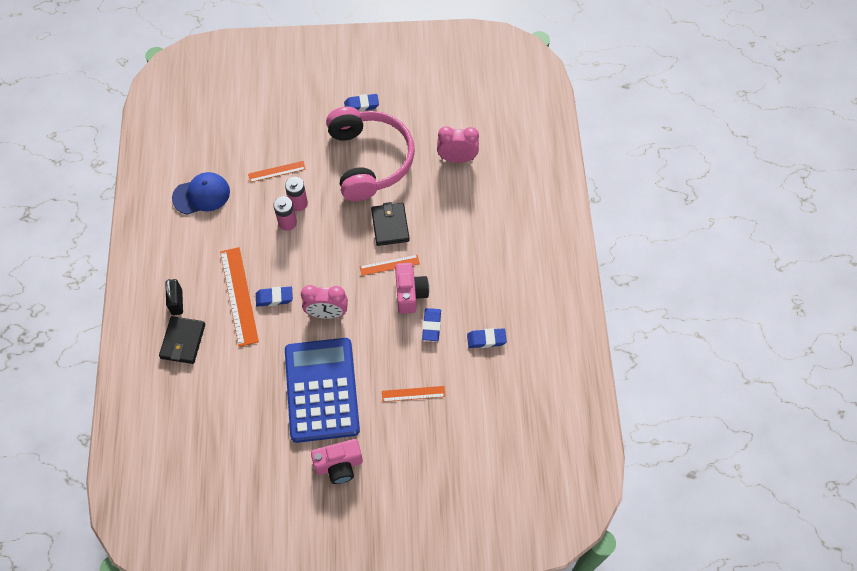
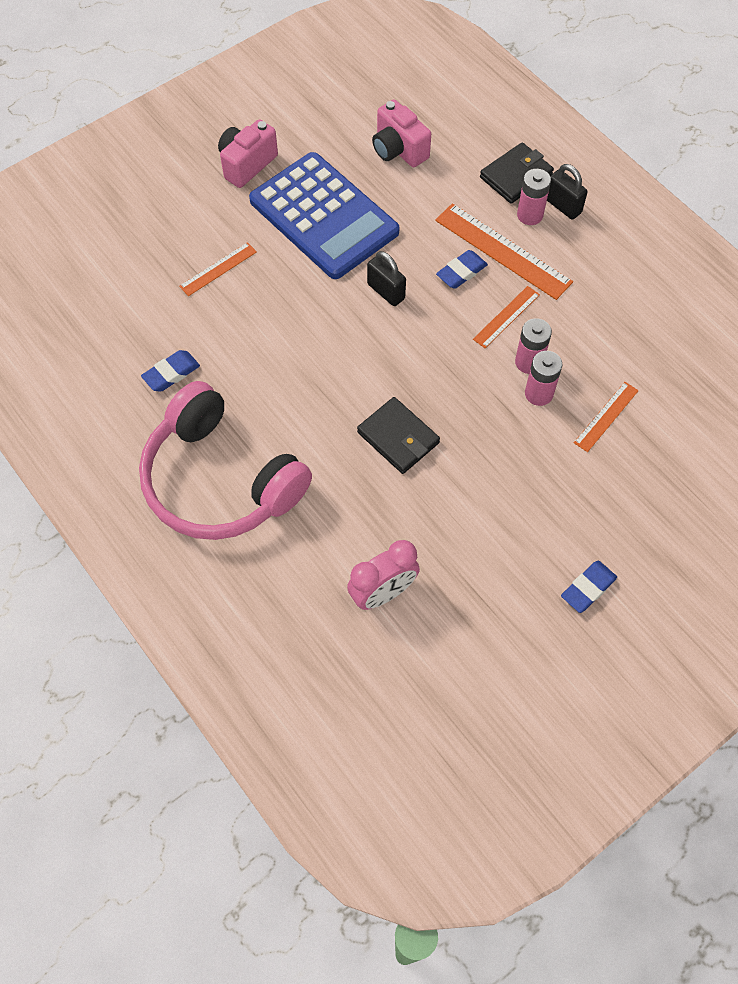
camera: 145 degrees right, 0 degrees up
black wallet [159,316,205,364] -> black wallet turned 75 degrees clockwise [480,142,554,204]
blue cap [172,172,230,214] -> none
pink clock [301,285,348,319] -> black padlock [367,251,406,306]
pink headphones [326,107,415,201] -> pink headphones moved to [139,381,312,540]
orange ruler [360,255,420,276] -> orange ruler moved to [473,286,540,348]
pink camera [395,263,429,314] -> pink camera moved to [372,99,431,167]
blue eraser [422,308,441,341] -> none
none -> pink battery [517,169,551,225]

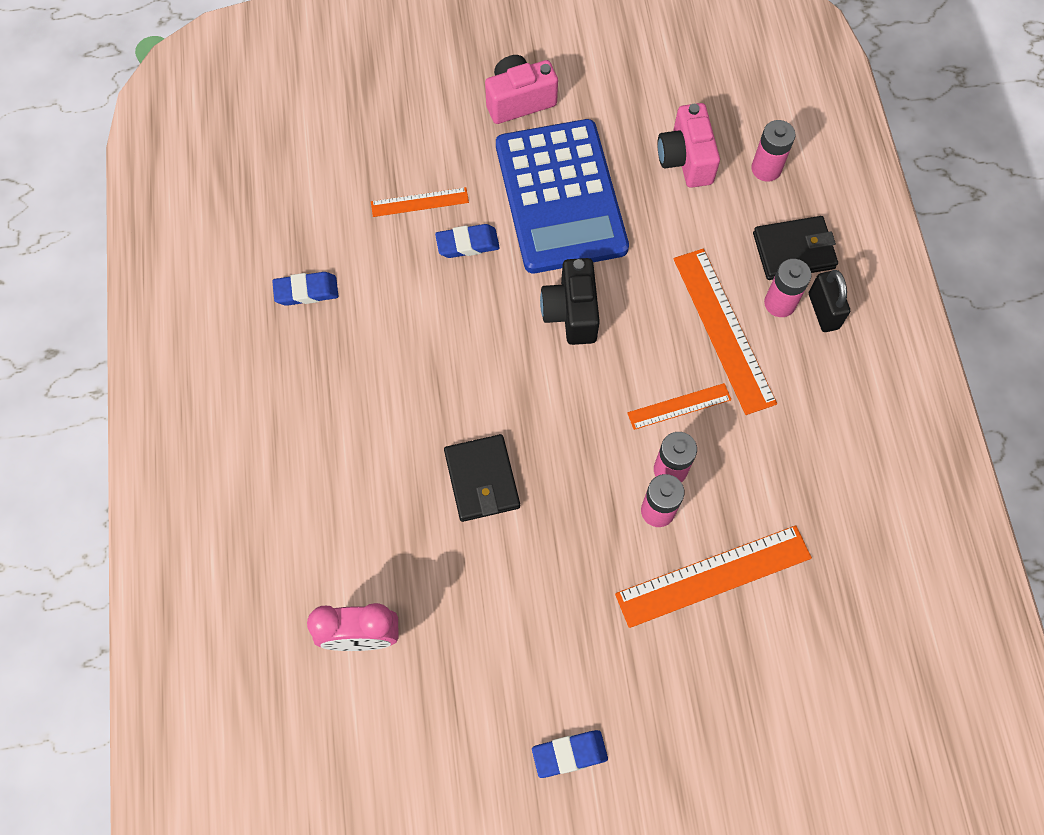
camera: 30 degrees right, 5 degrees up
pink headphones [139,381,312,540] -> none
black padlock [367,251,406,306] -> black camera [540,258,600,345]
blue eraser [436,250,488,289] -> blue eraser moved to [435,224,500,258]
orange ruler [574,382,639,452] -> orange ruler [615,525,812,628], size x1.80
none -> pink battery [751,120,796,182]

